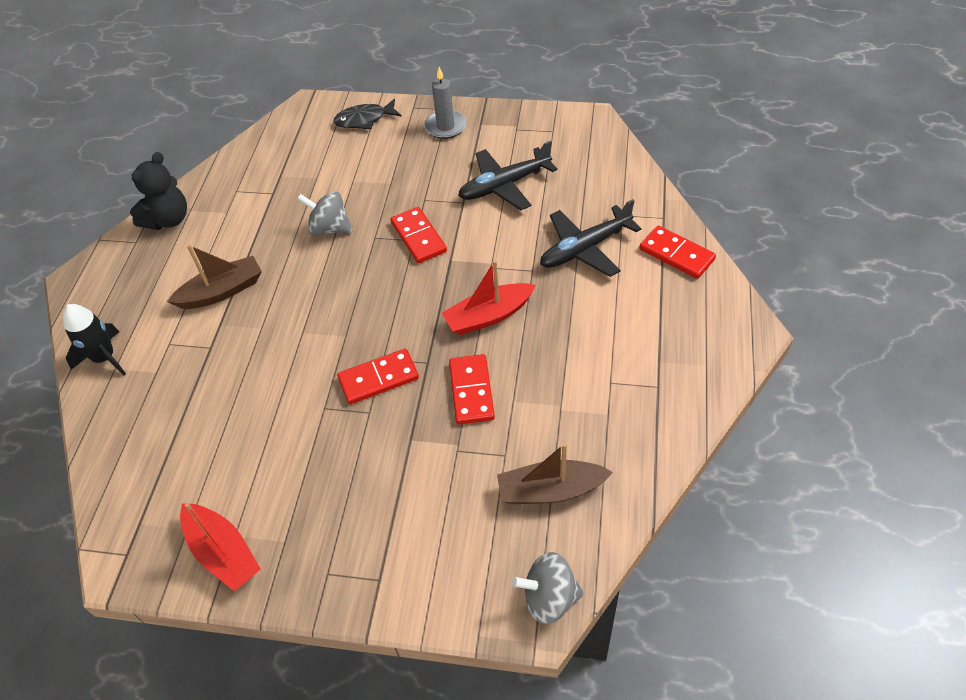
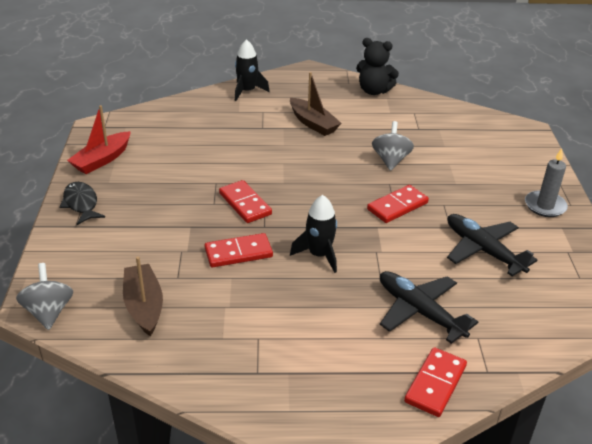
camera: 75 degrees right, 15 degrees down
black fish [334,99,401,129] -> black fish moved to [59,182,105,225]
red boat [442,260,536,335] -> black rocket [290,195,337,273]

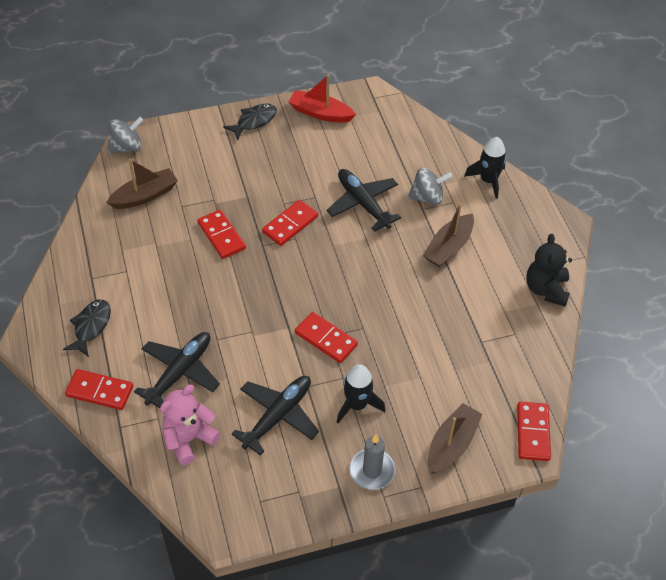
camera: 75 degrees right, 15 degrees up
black rocket [290,195,337,273] -> black rocket moved to [337,364,385,423]
grey spinning top [372,121,414,171] -> grey spinning top moved to [407,167,452,205]
none -> black fish [63,300,111,357]
none -> pink teddy bear [160,385,220,465]
none -> black plane [327,169,401,232]
none -> brown boat [428,403,483,474]
none -> red domino [517,402,551,461]

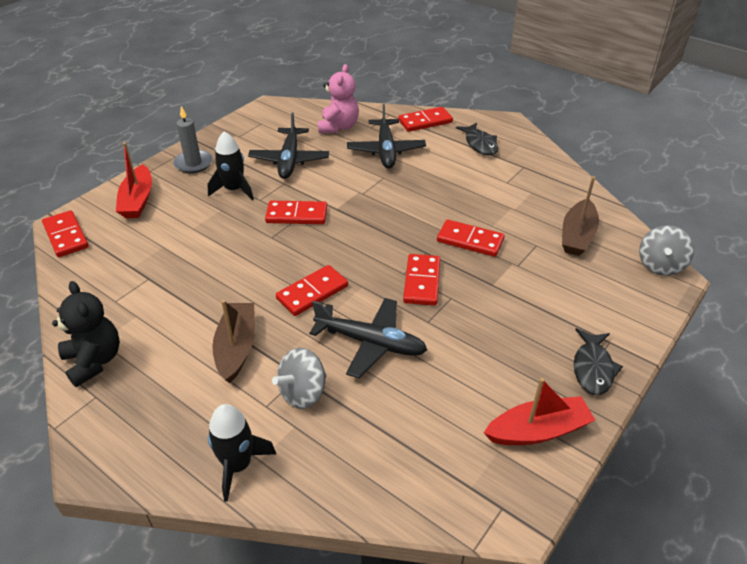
camera: 145 degrees right, 10 degrees down
brown boat [428,403,483,474] -> red boat [116,142,152,218]
none -> red domino [276,265,348,316]

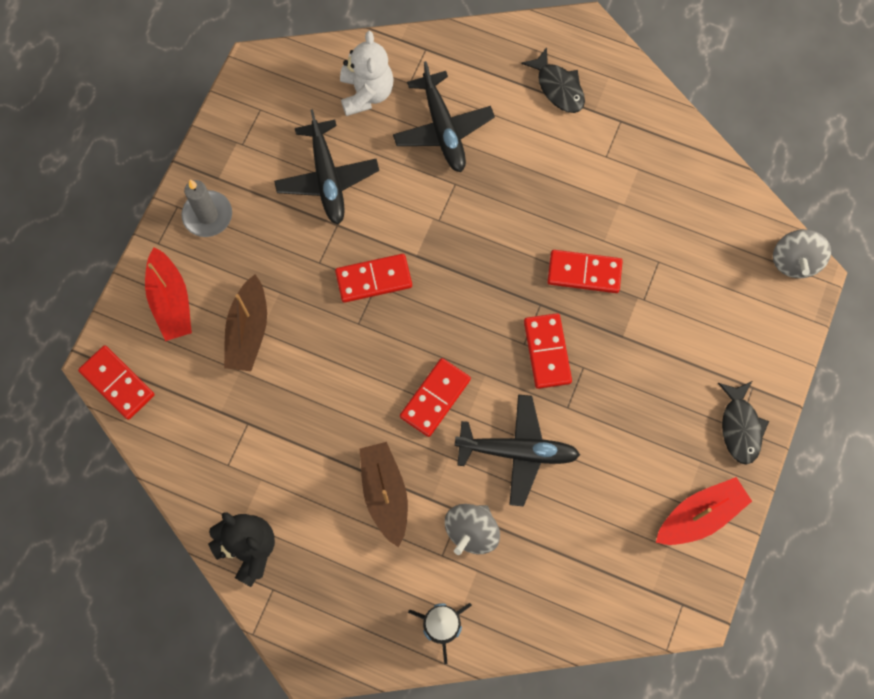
camera: 15 degrees left, 30 degrees up
black rocket [207,131,254,200] -> none
pink teddy bear [318,64,359,133] -> white teddy bear [340,31,394,116]
red domino [398,107,453,132] -> none
brown boat [562,176,599,256] -> brown boat moved to [224,274,267,371]

